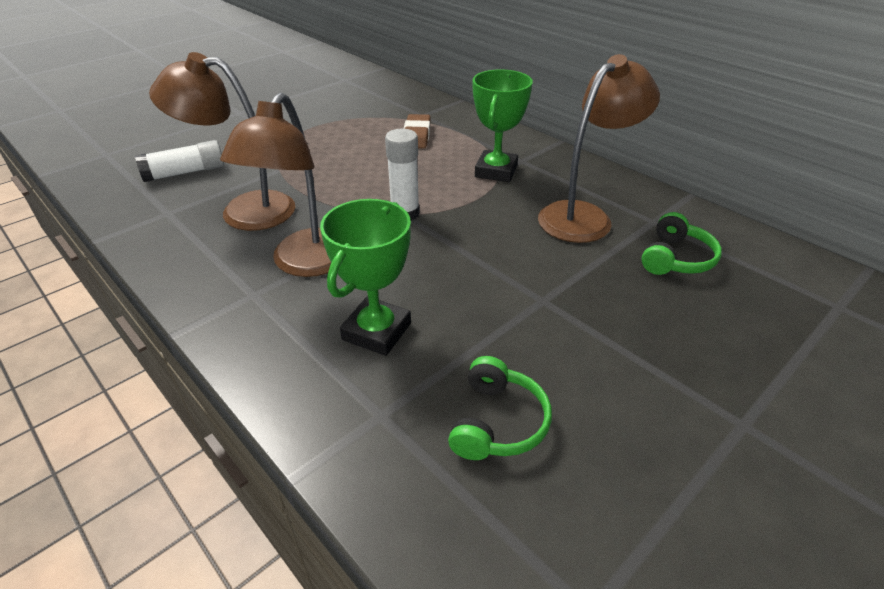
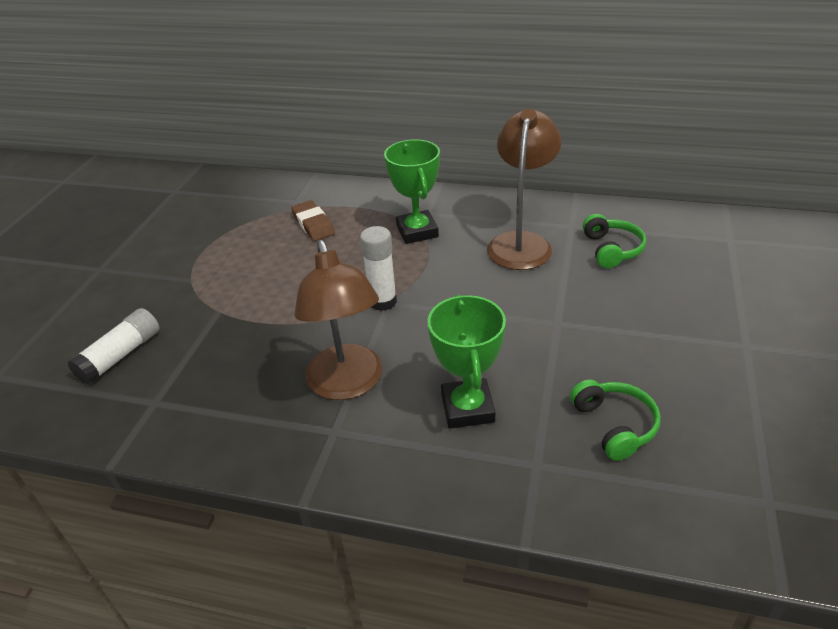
camera: 30 degrees left, 0 degrees up
brown lamp [149,52,295,231] -> none

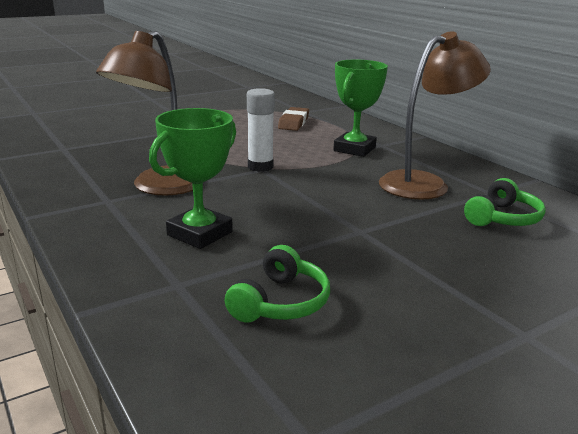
camera: 40 degrees right, 15 degrees down
white glue stick [67,308,159,385] -> none

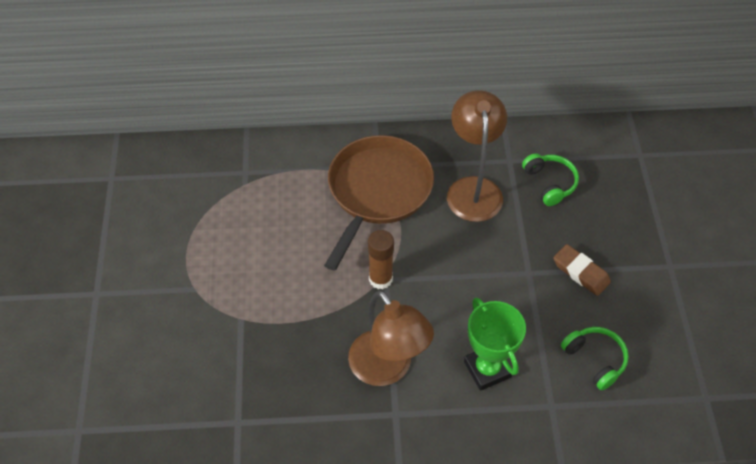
camera: 60 degrees left, 30 degrees up
white glue stick [247,88,275,172] -> brown glue stick [368,230,394,289]
brown eraser [278,107,309,131] -> brown eraser moved to [553,244,611,296]
green trophy [333,60,388,157] -> brown pan [324,135,434,271]

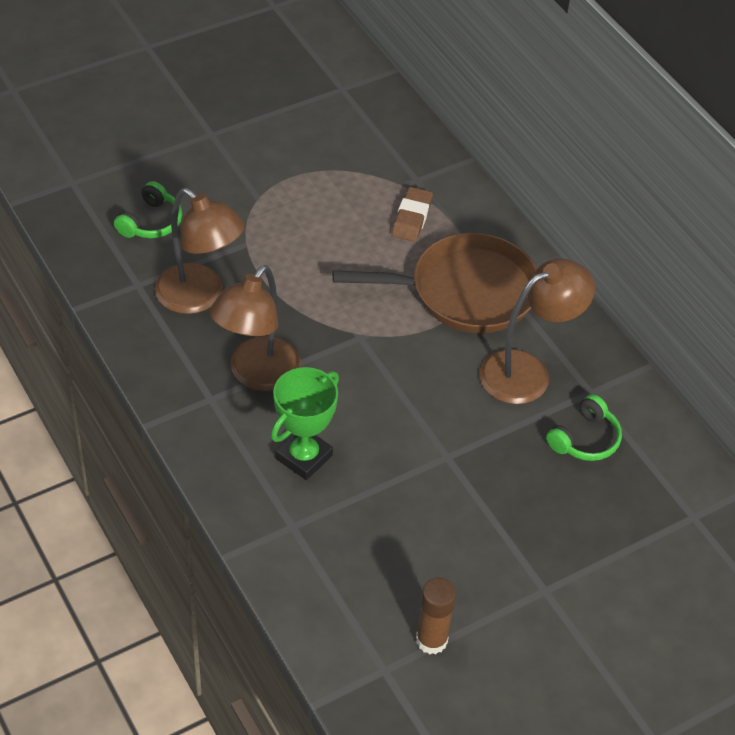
camera: 60 degrees right, 5 degrees down
brown glue stick [368,230,394,289] -> brown glue stick moved to [416,578,456,654]
brown eraser [553,244,611,296] -> brown eraser moved to [392,187,433,242]
green headphones [561,327,629,390] -> green headphones moved to [114,181,182,238]
none -> brown lamp [155,188,245,314]

